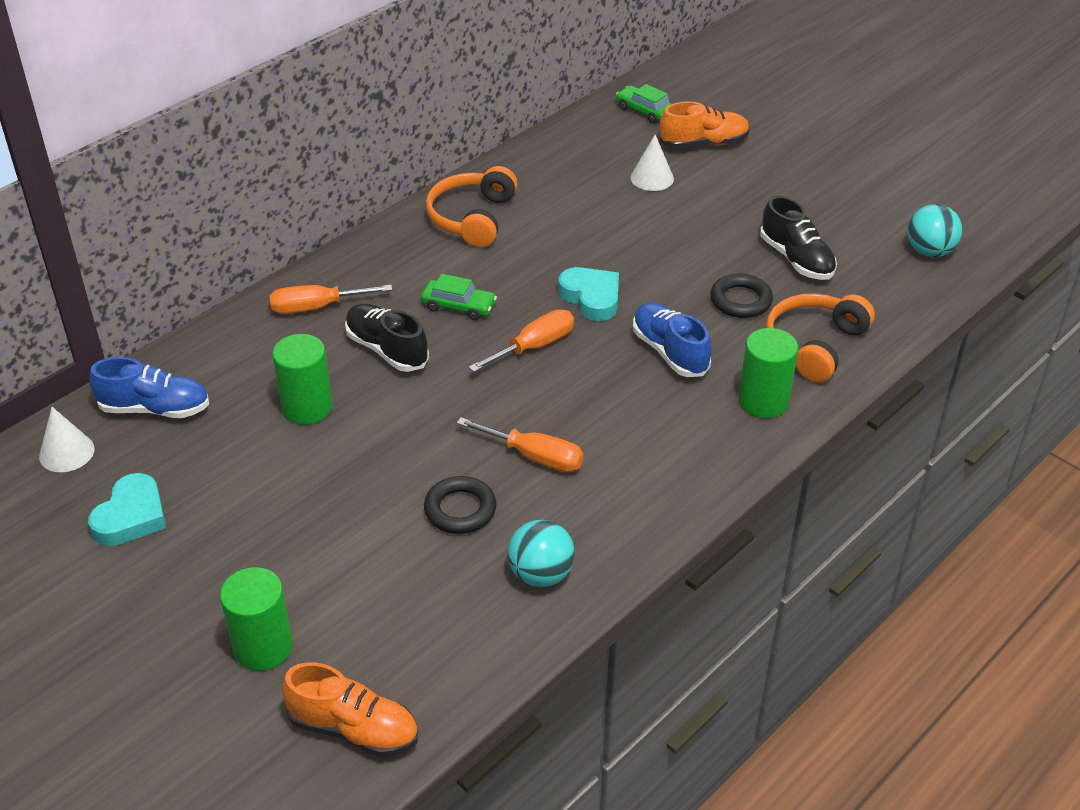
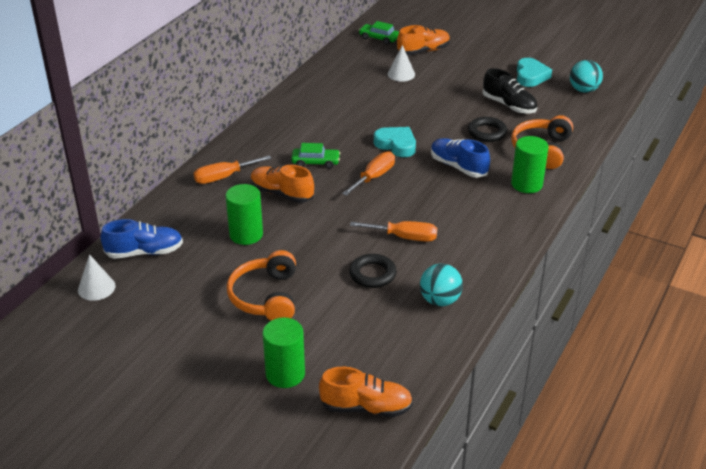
camera: 15 degrees left, 5 degrees down
turquoise heart [88,473,166,546] -> turquoise heart moved to [517,58,552,87]
black shoe [345,304,429,372] -> orange shoe [251,165,314,203]
orange headphones [426,166,518,248] -> orange headphones moved to [227,250,296,320]

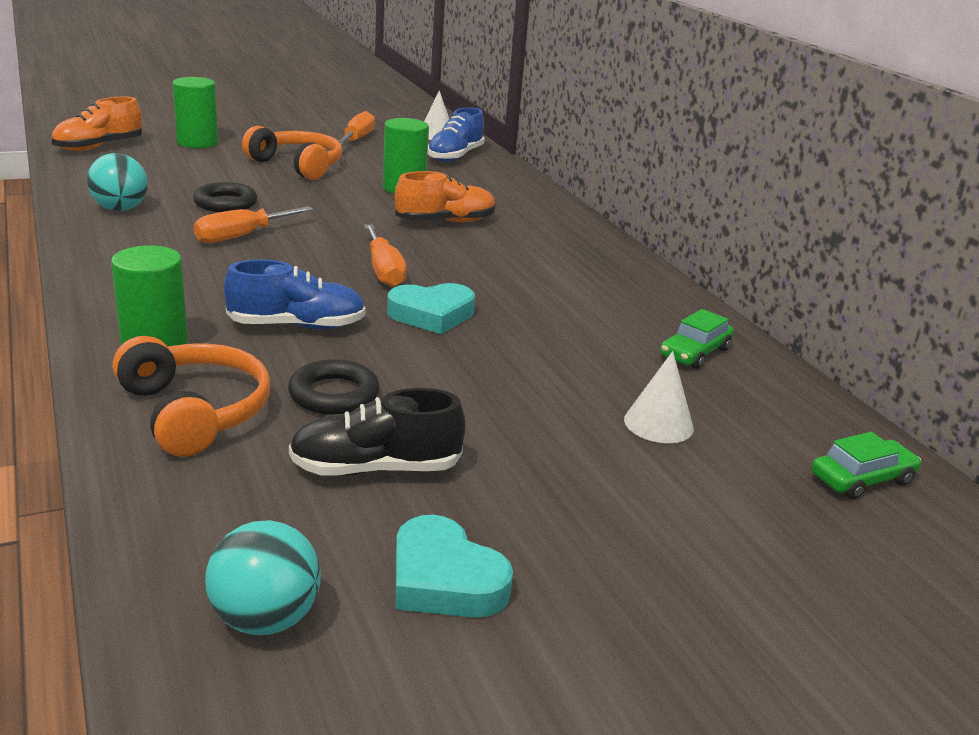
camera: 125 degrees right, 10 degrees down
orange screwdriver [194,155,272,184] -> orange screwdriver moved to [339,111,375,145]
green car [291,143,340,169] -> green car moved to [660,309,734,369]
orange shoe [397,25,450,55] -> none

